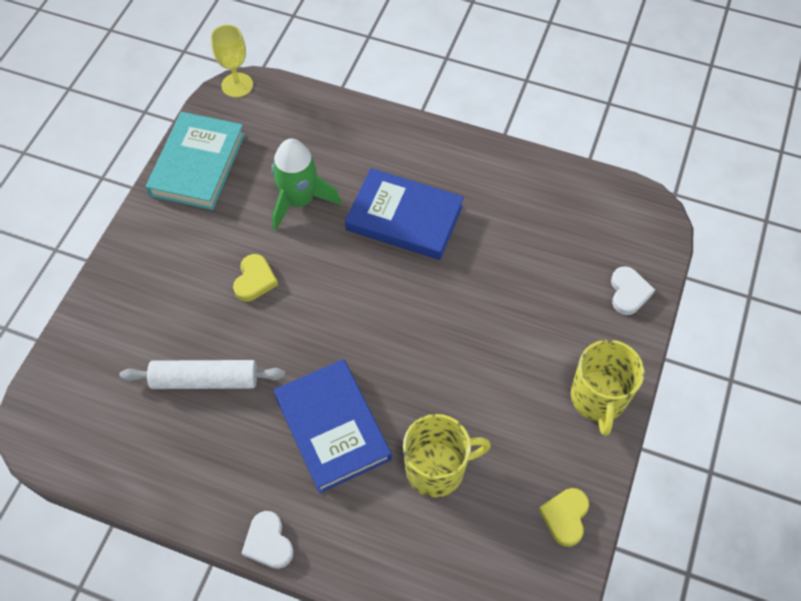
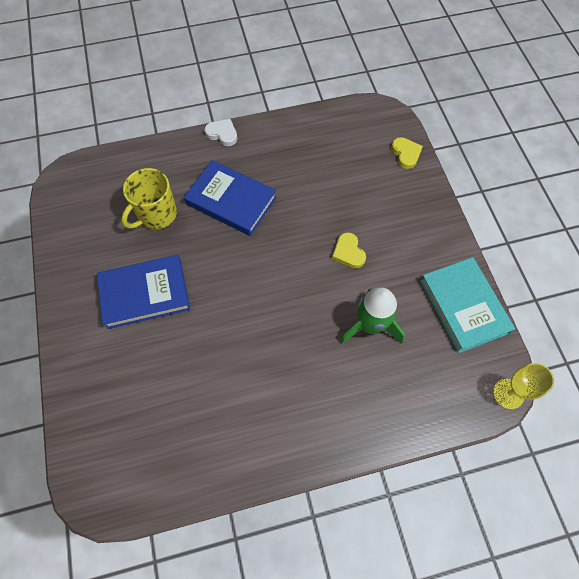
camera: 145 degrees right, 5 degrees up
white rolling pin [119,360,286,389] -> none
blue book [345,168,464,260] -> blue book moved to [97,255,190,329]
yellow heart [539,488,589,547] -> yellow heart moved to [391,137,423,169]
yellow mug [571,340,645,436] -> none
white heart [611,266,655,315] -> none

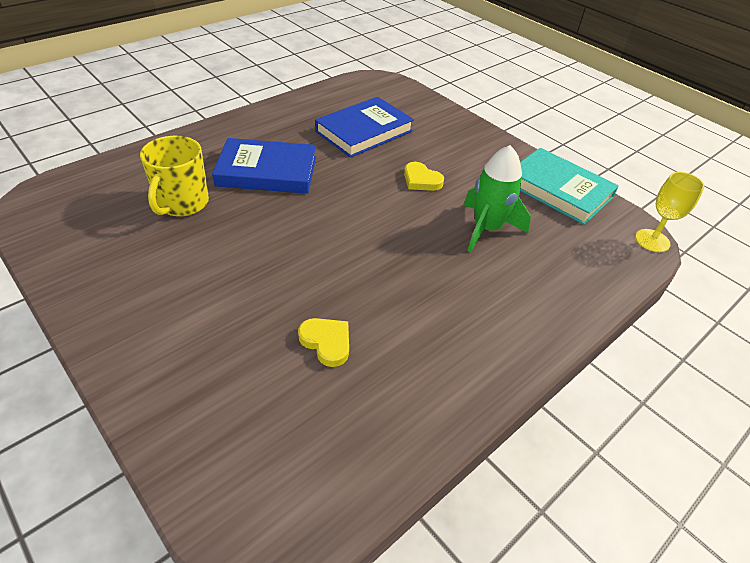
camera: 30 degrees left, 20 degrees down
blue book [97,255,190,329] -> blue book moved to [315,97,414,158]
white heart [205,119,238,146] -> none
yellow heart [391,137,423,169] -> yellow heart moved to [298,318,349,367]

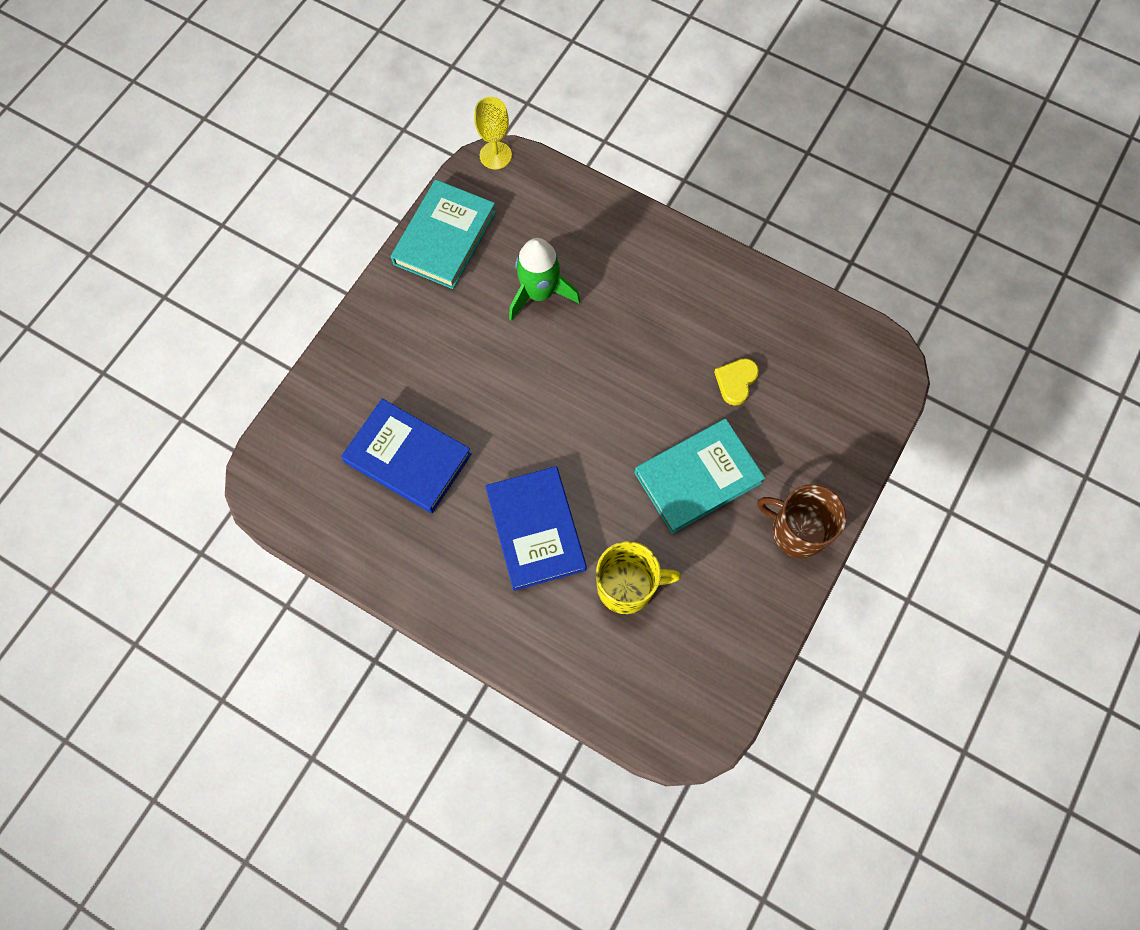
camera: 105 degrees left, 25 degrees up
yellow heart [404,162,444,191] -> none
none -> turquoise book [635,419,765,534]
none -> brown mug [757,484,846,558]

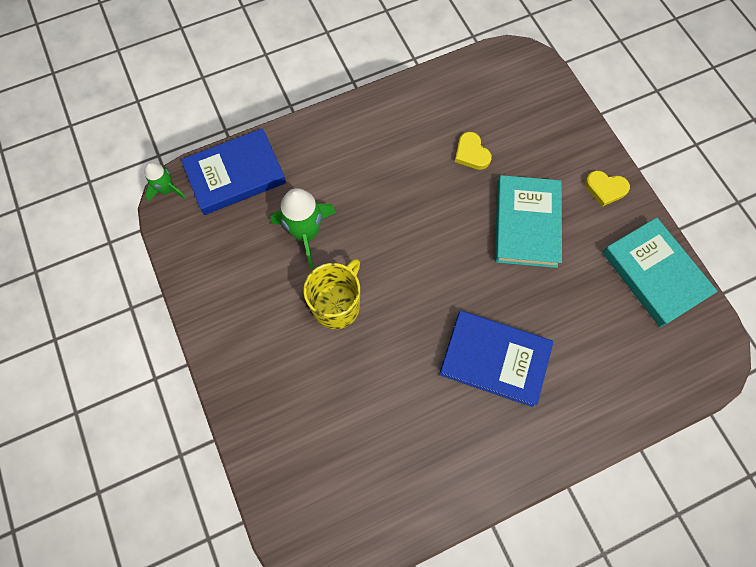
camera: 55 degrees left, 0 degrees up
blue book [341,399,471,513] -> blue book moved to [181,128,286,215]
turquoise book [391,179,496,289] -> turquoise book moved to [602,217,718,327]
yellow goblet [474,97,512,169] -> green rocket [145,162,186,202]
yellow mug [596,541,681,614] -> yellow mug moved to [304,259,360,329]
brown mug [757,484,846,558] -> yellow heart [585,171,630,207]

